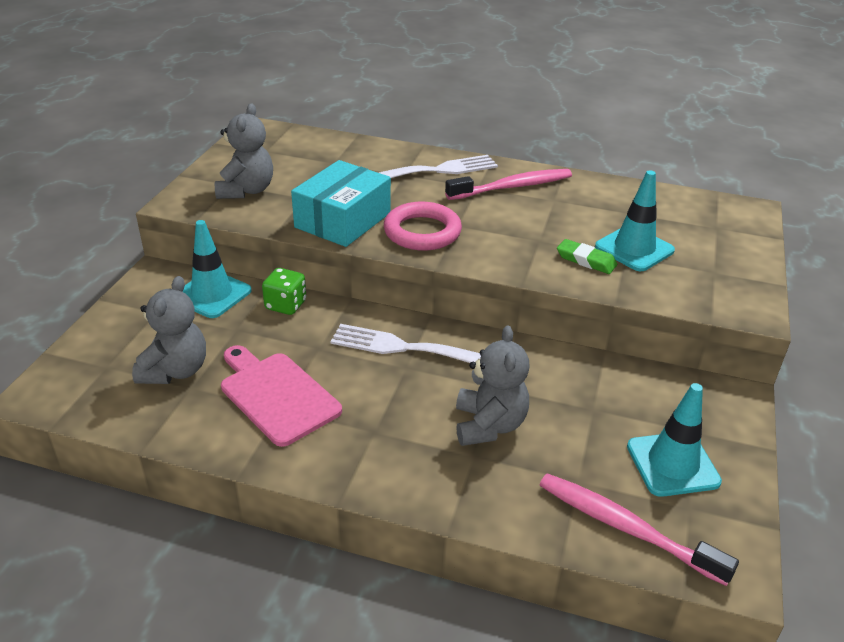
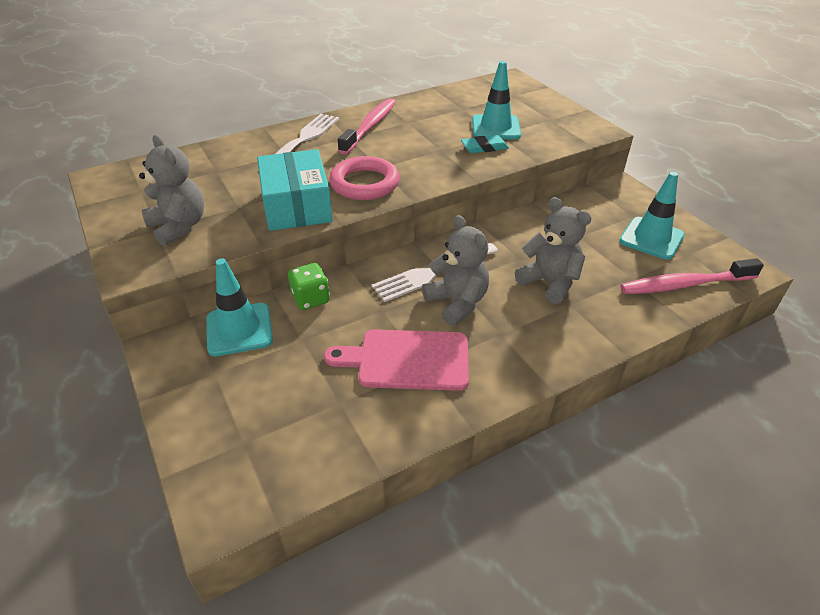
camera: 45 degrees left, 5 degrees up
grey teddy bear [132,276,206,384] -> grey teddy bear moved to [422,215,489,326]
green eraser [557,239,617,274] -> turquoise eraser [461,135,509,153]

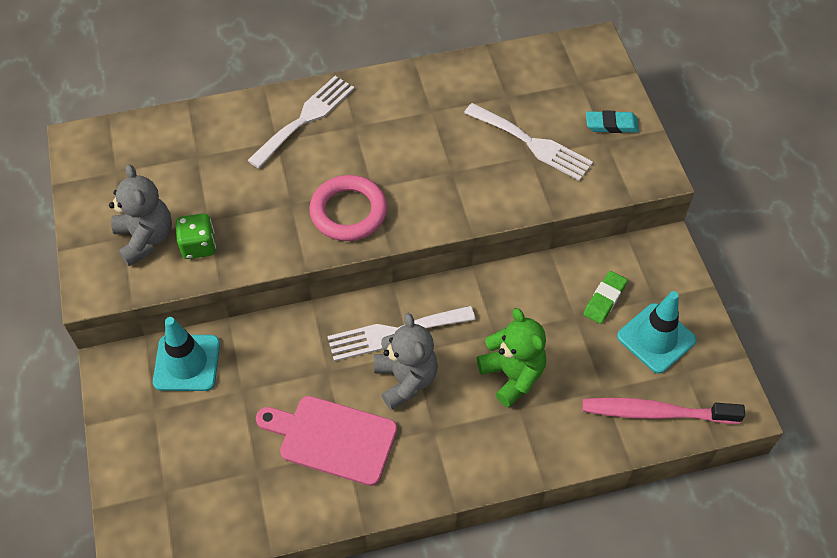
camera: 15 degrees right, 15 degrees up
turquoise box [257,149,333,231] -> none
green dice [288,263,330,310] -> green dice moved to [176,213,216,259]
pink toothbrush [338,98,396,155] -> none
turquoise eraser [461,135,509,153] -> turquoise eraser moved to [586,111,639,133]
turquoise traffic cone [472,61,521,139] -> white fork [464,103,593,181]
grey teddy bear [515,197,592,304] -> green teddy bear [477,308,546,407]
none -> green eraser [583,271,628,324]

